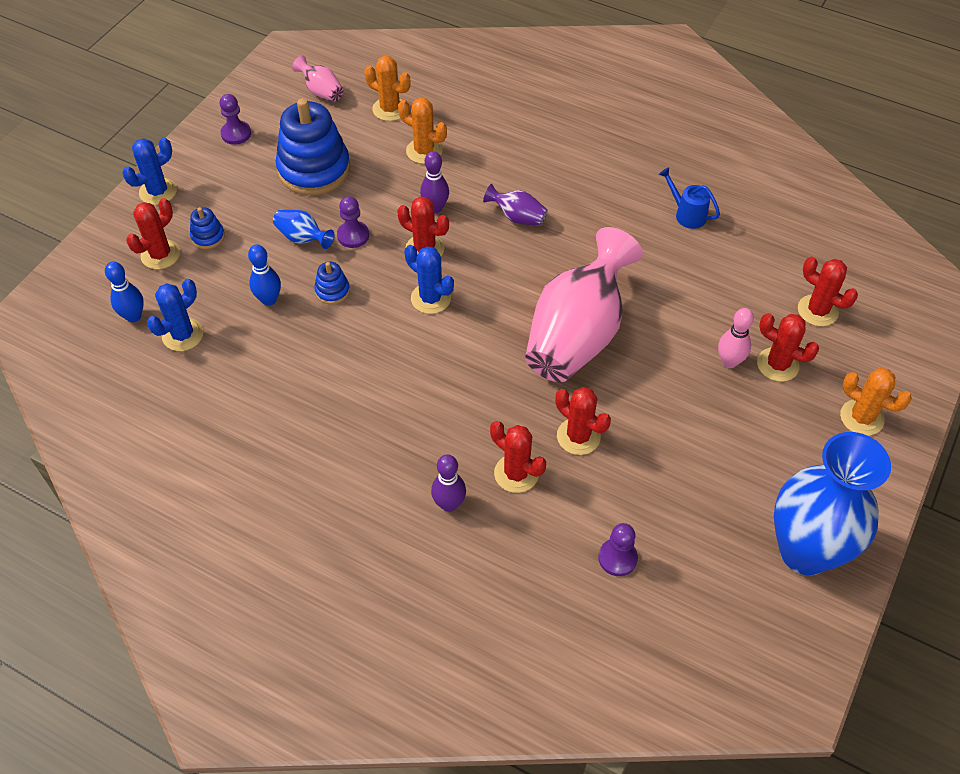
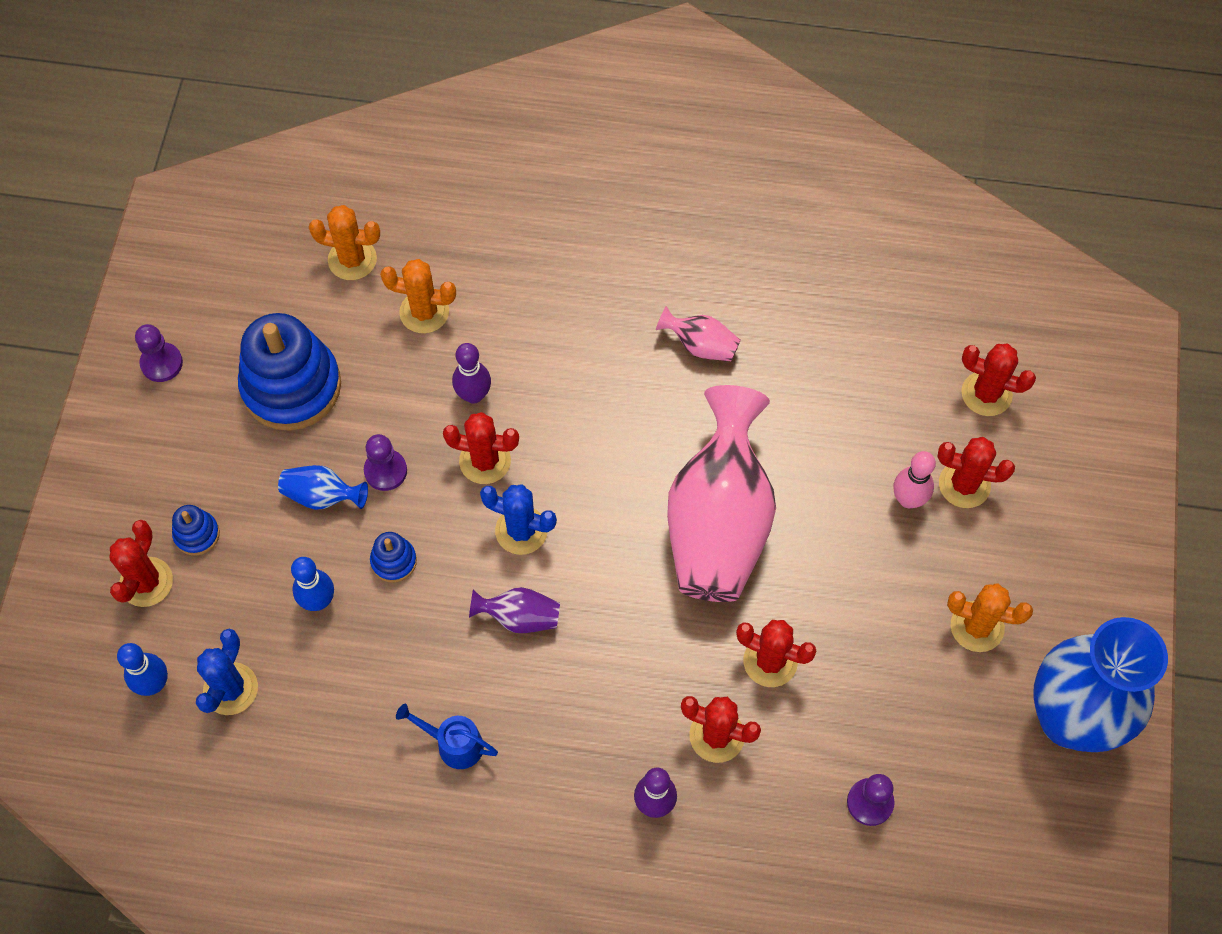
camera: 20 degrees left, 10 degrees up
blue cactus [122,137,177,205] -> none
pink vase [292,56,344,102] -> pink vase moved to [656,306,741,361]
purple vase [483,184,548,226] -> purple vase moved to [469,587,560,633]
blue watering can [659,167,720,229] -> blue watering can moved to [396,704,498,769]
orange cactus [840,368,912,436] -> orange cactus moved to [947,583,1033,652]

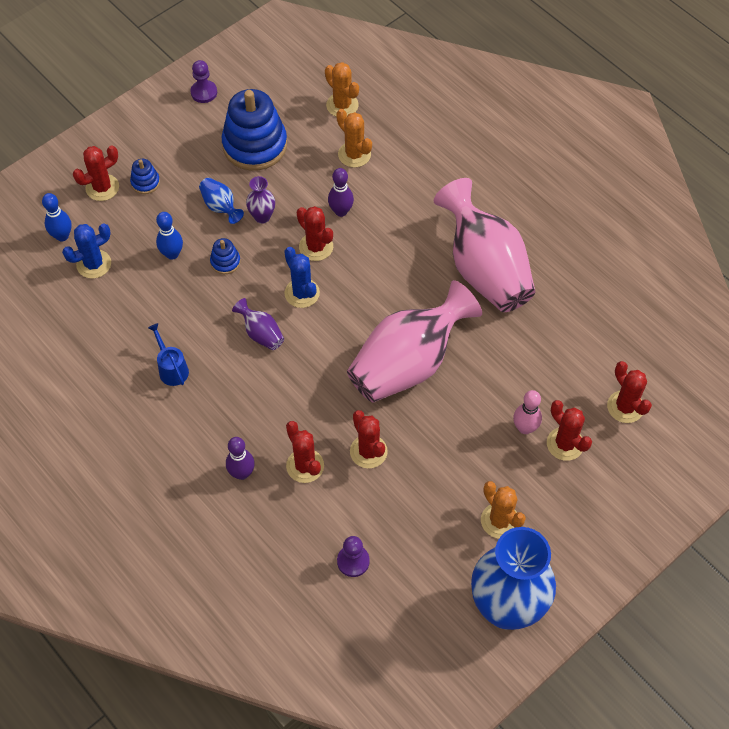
camera: 40 degrees right, 5 degrees down
purple pawn [364,434,407,491] -> purple vase [246,176,275,224]
pink vase [656,306,741,361] -> pink vase [434,178,535,312], size x2.38

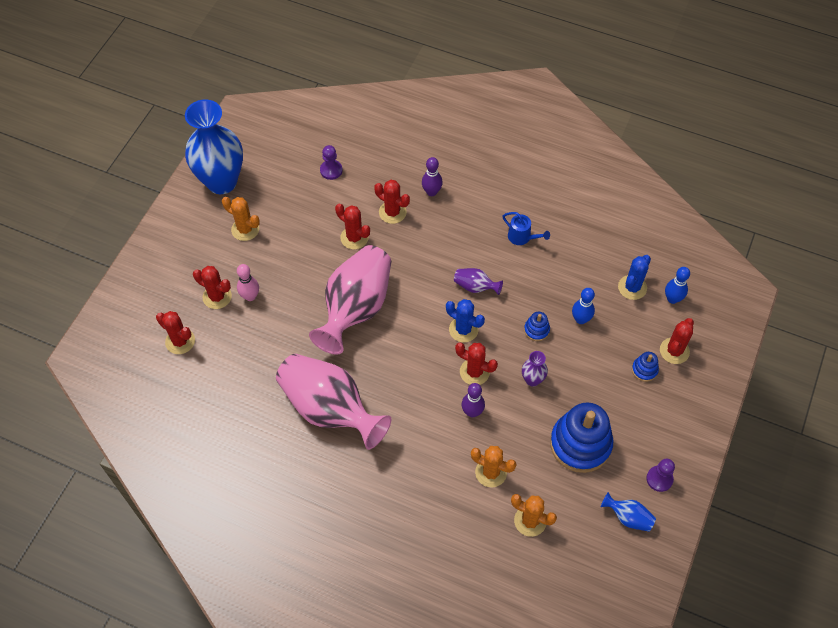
camera: 155 degrees right, 0 degrees up
blue vase [199,178,244,224] -> blue vase moved to [601,492,656,532]

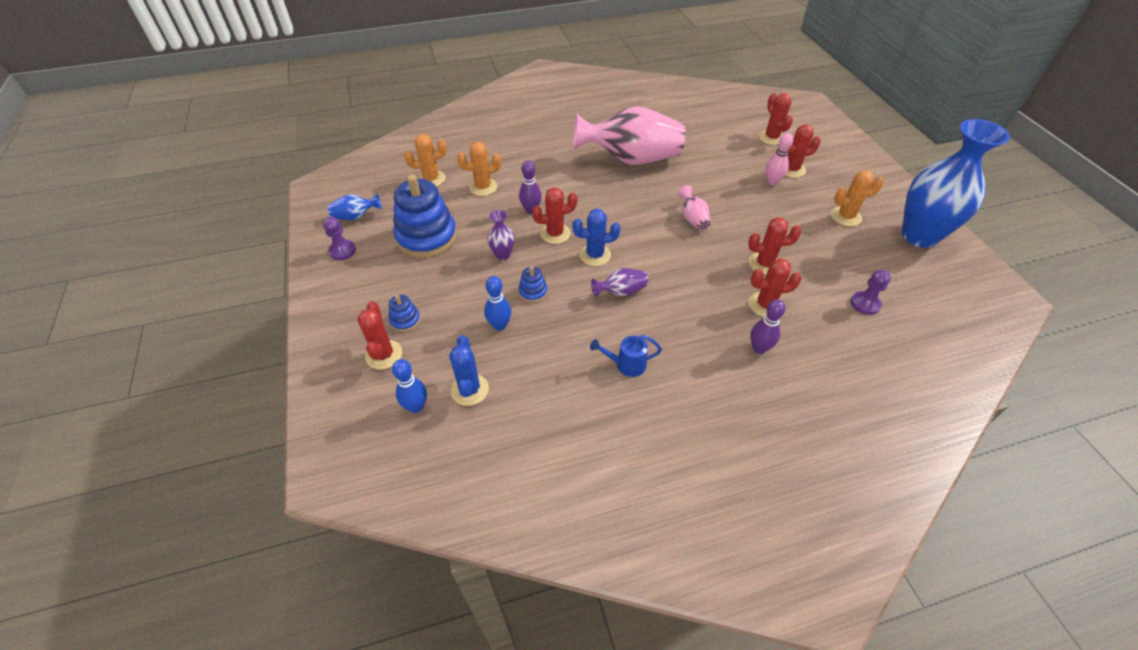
camera: 140 degrees right, 10 degrees down
red cactus [156,311,195,354] -> red cactus turned 75 degrees clockwise [759,93,793,145]
pink vase [309,245,391,355] -> pink vase [678,185,711,231], size x0.42

